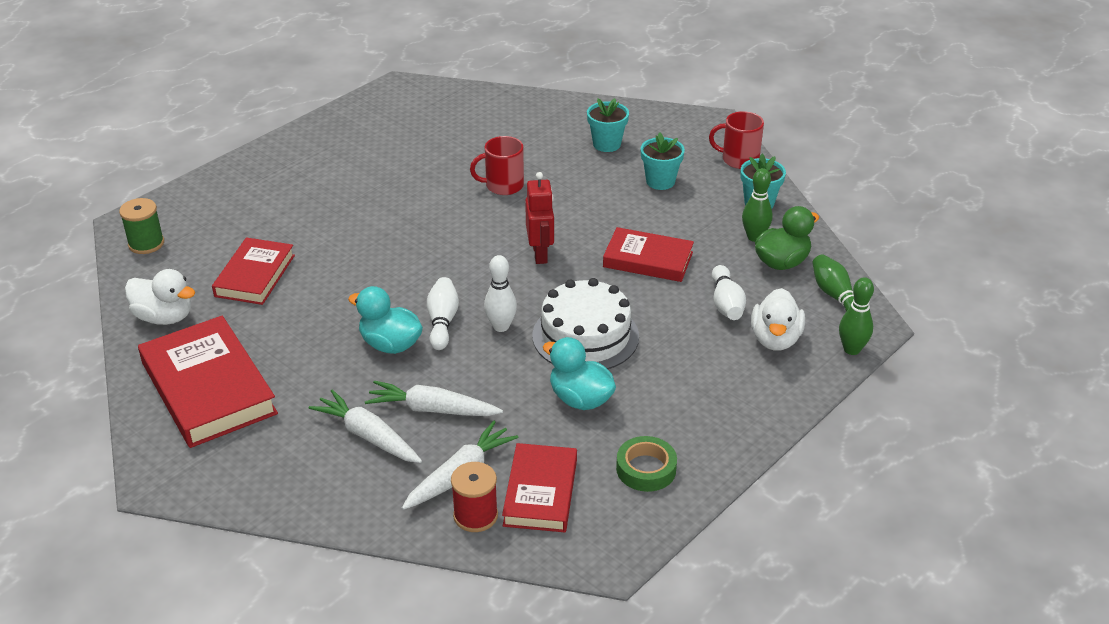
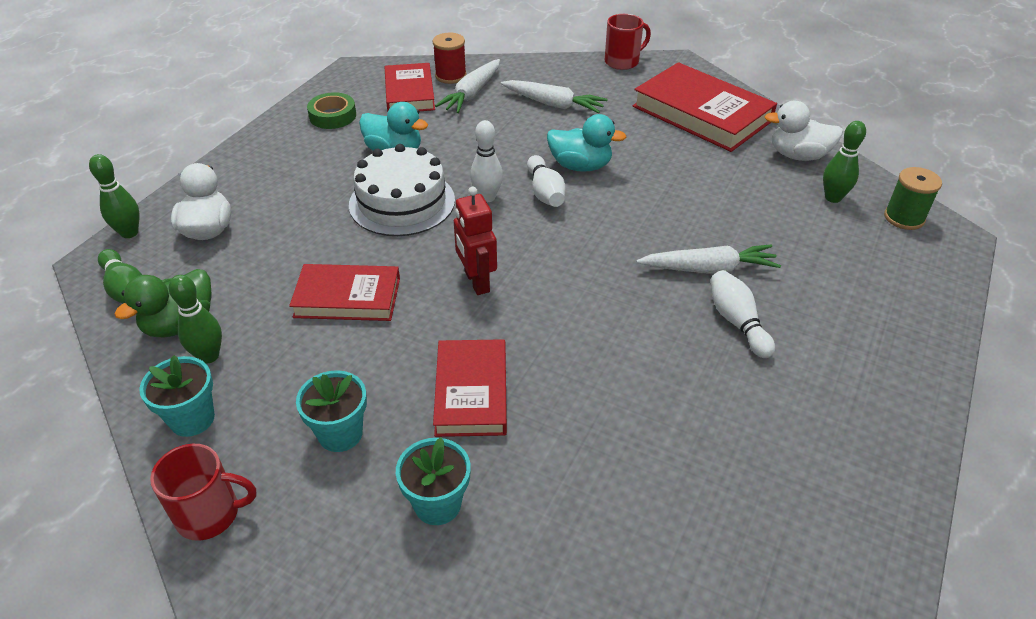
camera: 165 degrees right, 5 degrees up
red book [212,237,295,305] -> red book moved to [433,339,507,437]
white carrot [365,380,503,416] -> white carrot moved to [636,244,781,274]
red mug [470,136,524,195] -> red mug moved to [605,14,651,70]
white bowling pin [712,265,746,320] -> white bowling pin moved to [711,270,775,358]
none -> green bowling pin [823,121,866,203]

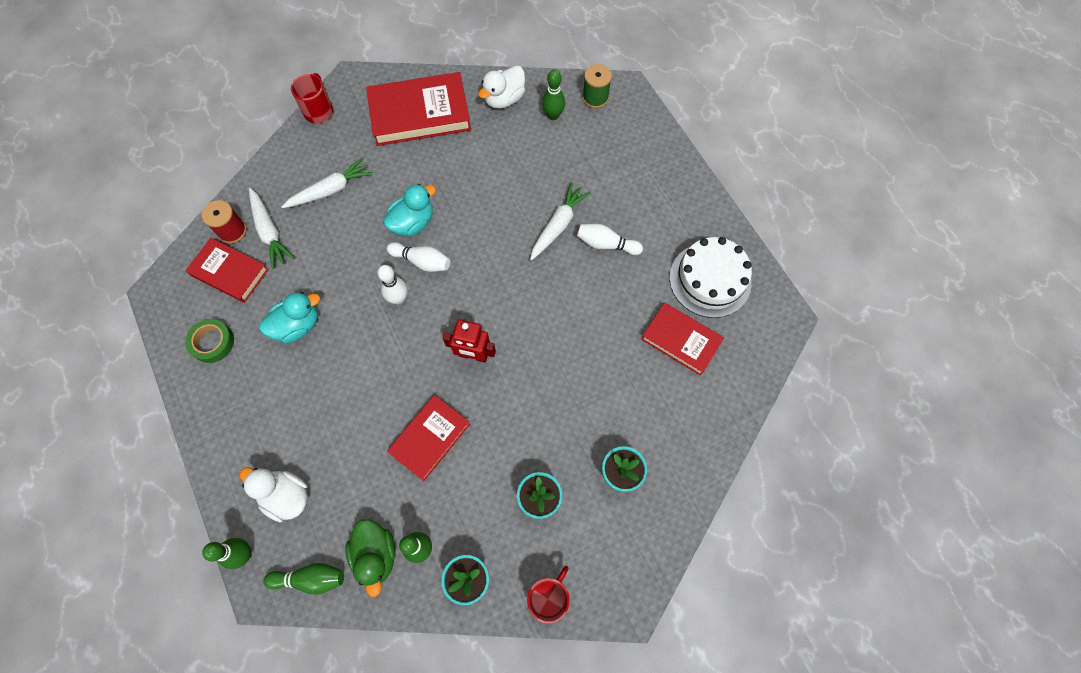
camera: 55 degrees left, 25 degrees up
white cake [349,144,455,236] -> white cake moved to [669,237,752,318]
red book [433,339,507,437] -> red book moved to [641,303,724,376]

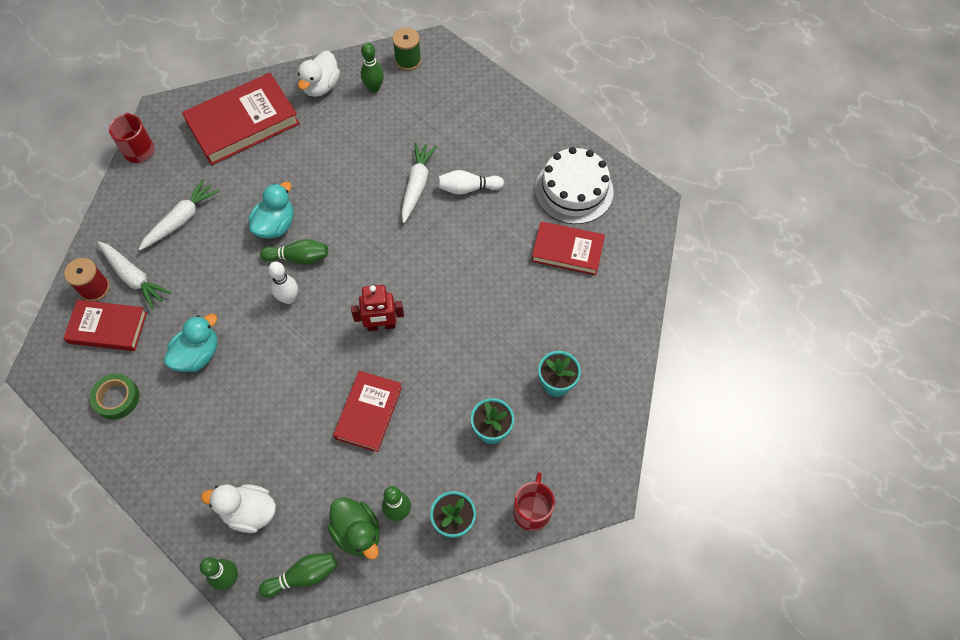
camera: 20 degrees left, 5 degrees down
white bowling pin [387,242,450,272] -> green bowling pin [260,239,328,264]

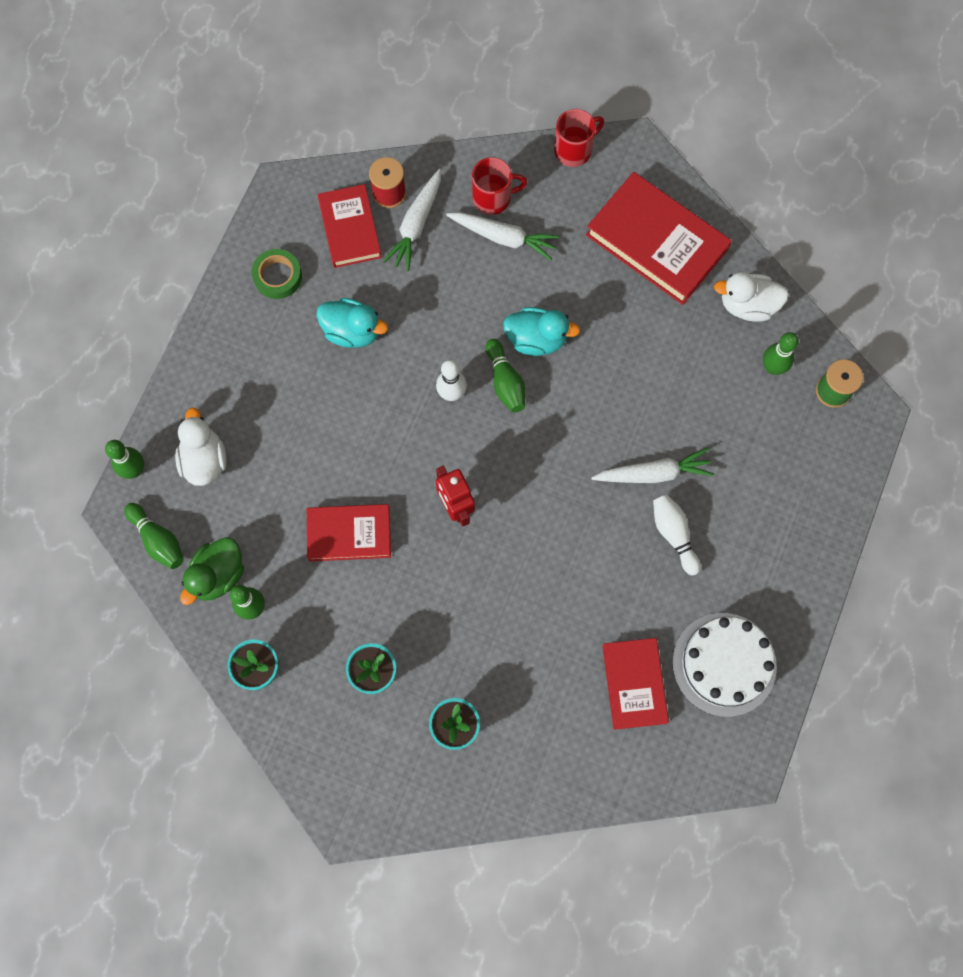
camera: 70 degrees right, 10 degrees up
red mug [513,472,555,531] -> red mug moved to [472,157,527,215]

